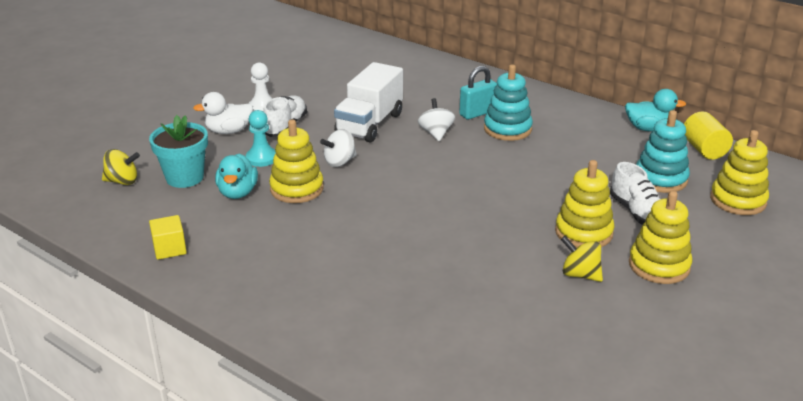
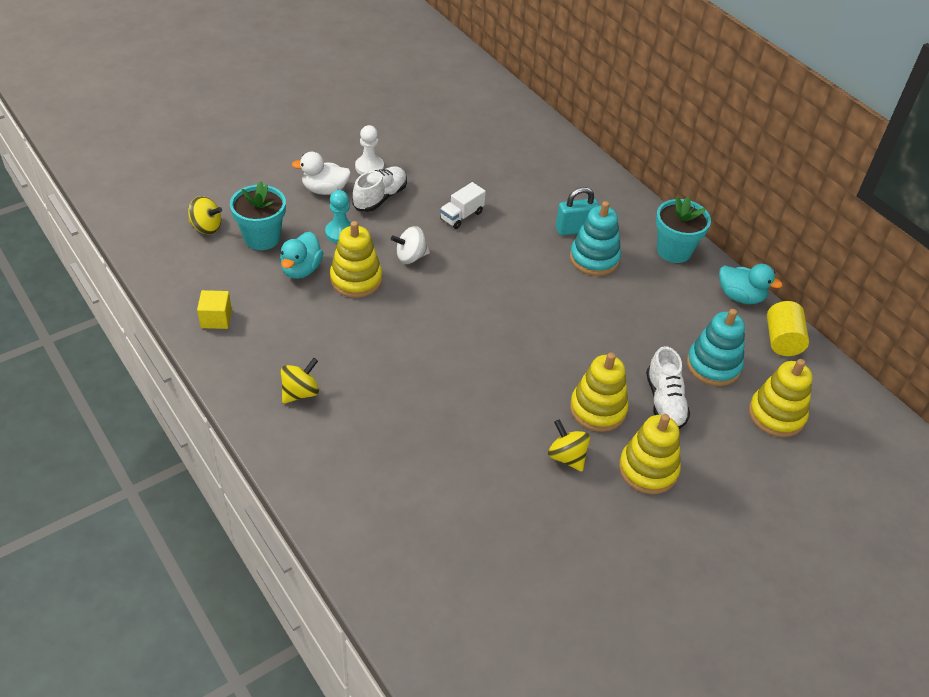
camera: 15 degrees right, 15 degrees up
white truck [334,62,403,143] -> white truck [440,182,486,229], size x0.53
white spinning top [418,98,455,141] -> none
none -> yellow spinning top [281,358,319,404]
none -> turquoise flower pot [656,196,711,263]

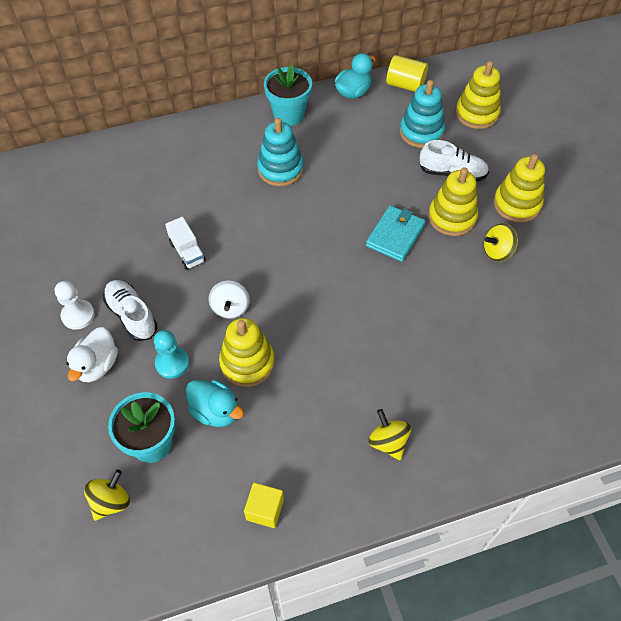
camera: 70 degrees left, 10 degrees up
turquoise padlock [556,187,599,236] -> none
none -> turquoise wallet [366,205,426,262]

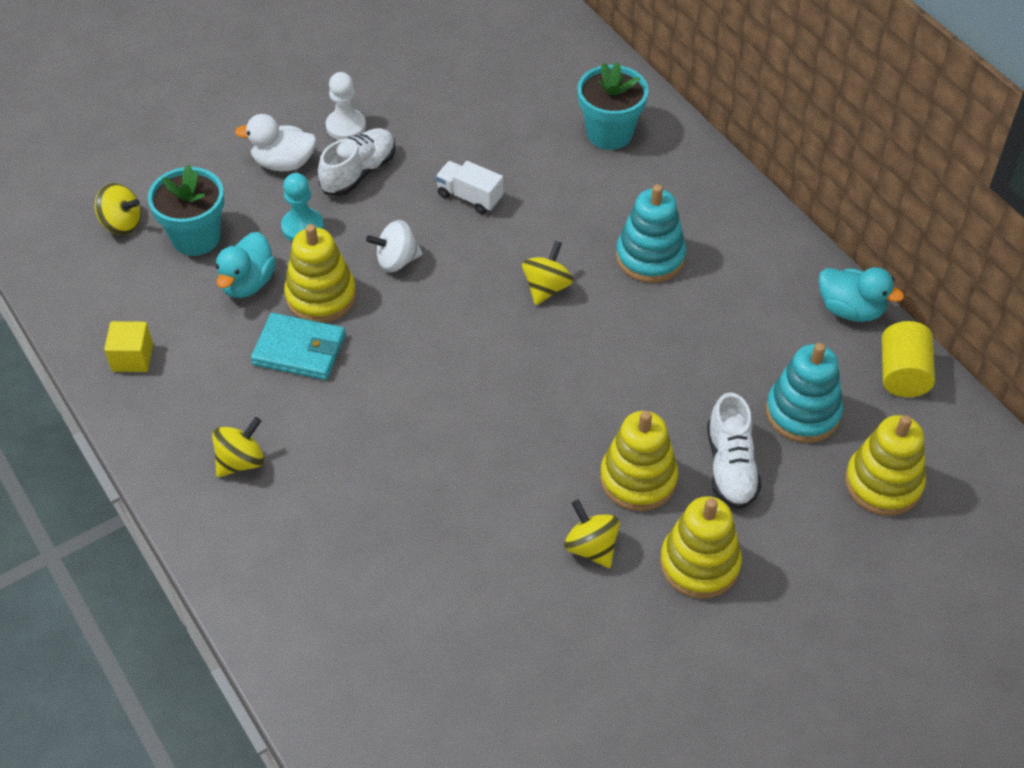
camera: 75 degrees right, 5 degrees down
white truck [165,217,206,270] -> white truck turned 75 degrees clockwise [436,161,503,214]
turquoise flower pot [264,64,312,126] -> turquoise flower pot moved to [577,62,648,150]
turquoise wallet [366,205,426,262] -> turquoise wallet moved to [251,313,346,380]
none -> yellow spinning top [522,241,574,305]

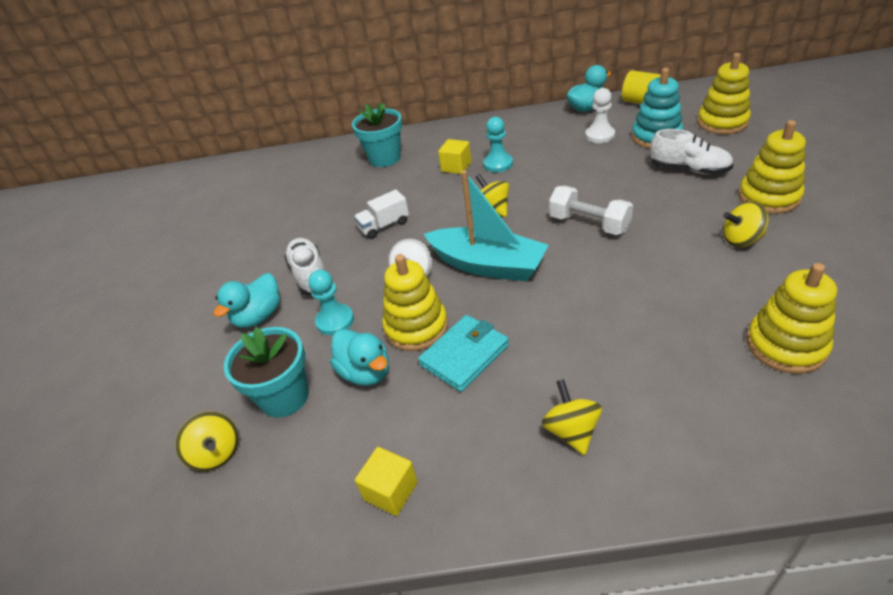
camera: 55 degrees left, 10 degrees down
yellow spinning top [95,183,141,235] -> yellow spinning top turned 90 degrees clockwise [175,411,238,471]
white duck [235,114,316,171] -> turquoise duck [214,273,280,328]
white pawn [326,72,366,140] -> white pawn moved to [585,88,615,143]
yellow stacking toy [600,411,678,511] -> yellow stacking toy moved to [746,263,837,374]
turquoise stacking toy [616,184,686,283] -> turquoise pawn [483,117,513,172]
none -> turquoise boat [424,170,548,281]
none -> yellow cube [438,139,471,174]
none -> white dumbbell [549,186,633,235]

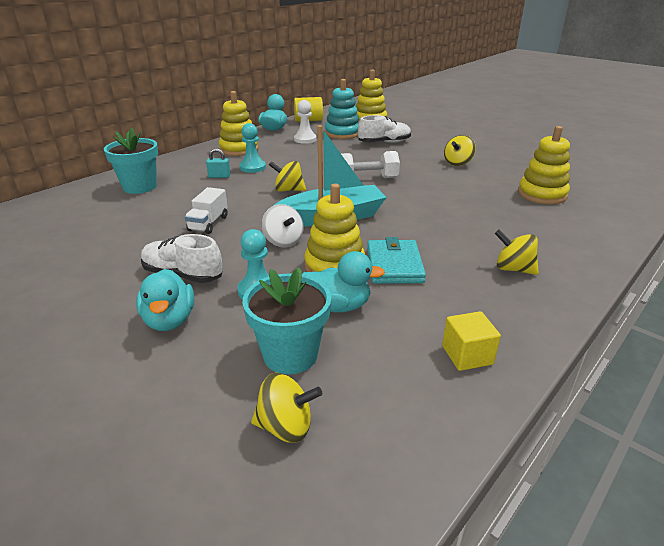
camera: 50 degrees left, 10 degrees down
yellow cube [438,139,471,174] -> turquoise padlock [206,148,230,178]
yellow stacking toy [738,120,806,214] -> yellow stacking toy moved to [219,91,258,156]

